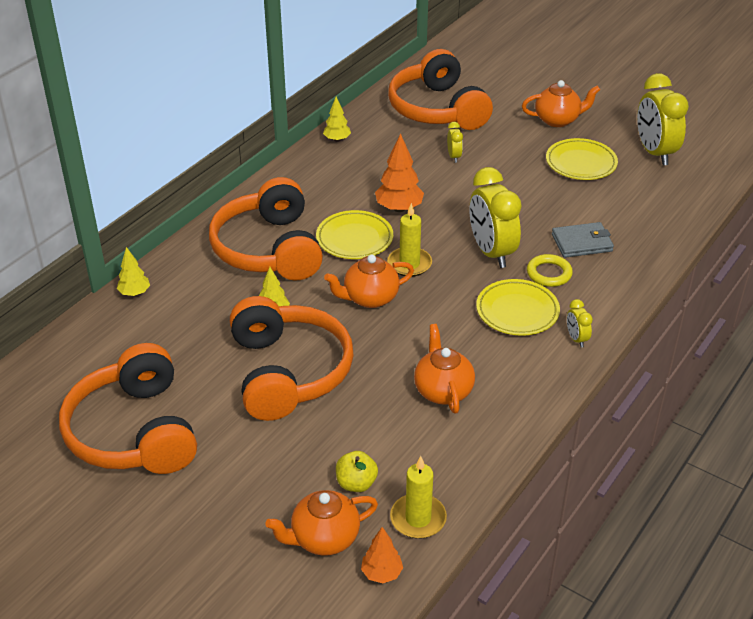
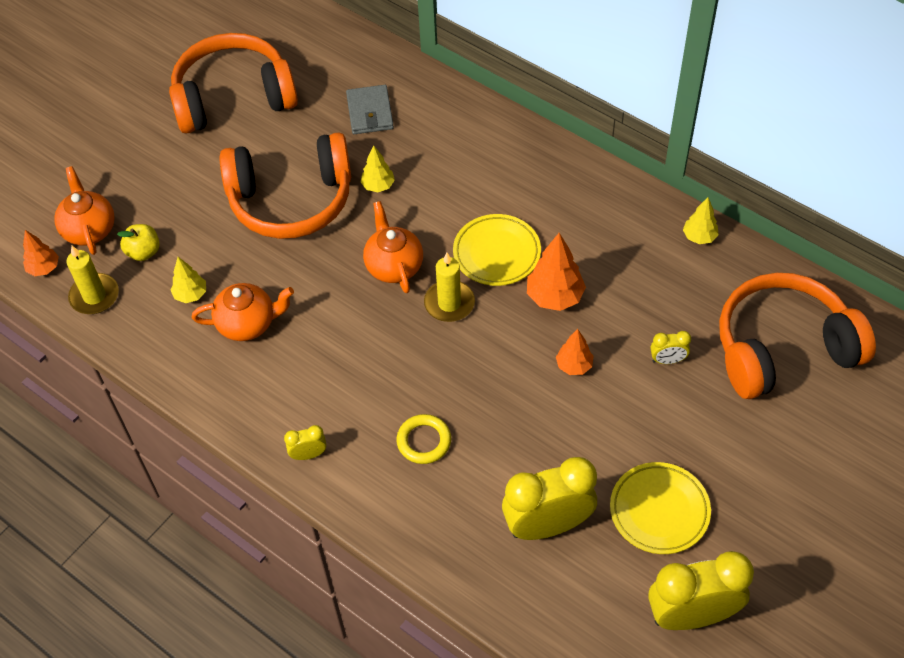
camera: 95 degrees right, 15 degrees up
yellow tree [117,247,150,296] -> yellow tree moved to [170,257,206,303]
orange headphones [209,177,323,281] -> none
yellow clock [470,167,522,268] -> yellow clock moved to [502,457,597,540]
yellow plate [476,279,560,336] -> none
orange teapot [522,80,600,127] -> none
grey wallet [552,222,614,258] -> grey wallet moved to [346,85,394,134]
none -> orange tree [556,329,593,375]

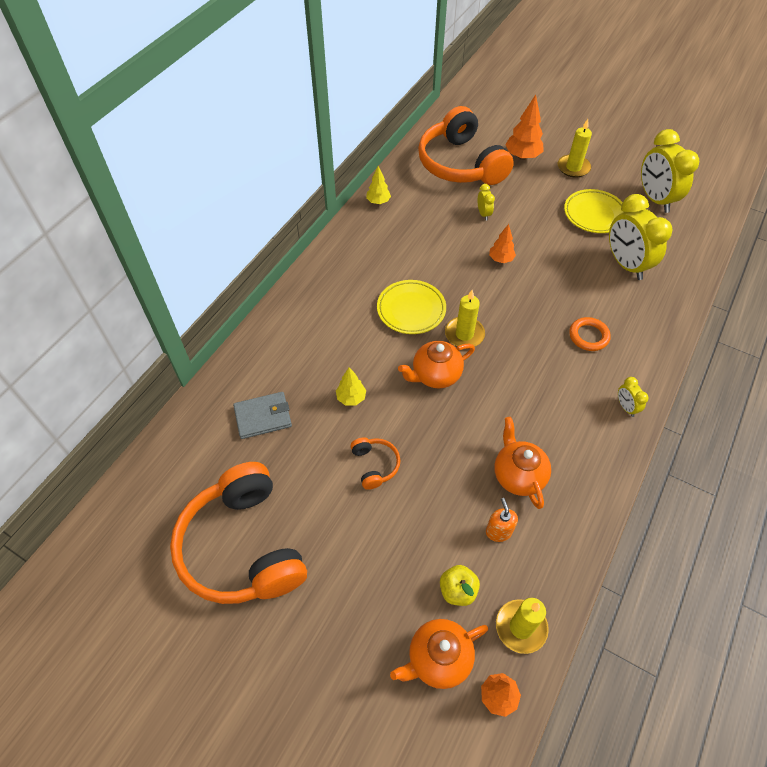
camera: 100 degrees left, 0 degrees up
yellow tree [170,257,206,303] -> orange soap dispenser [486,498,518,542]
orange headphones [219,132,351,239] -> orange headphones [350,437,400,490], size x0.42
yellow ring [397,414,451,464] -> orange ring [569,317,611,351]
orange tree [527,233,586,311] -> orange tree moved to [505,95,544,160]
none -> yellow candle [558,119,592,178]

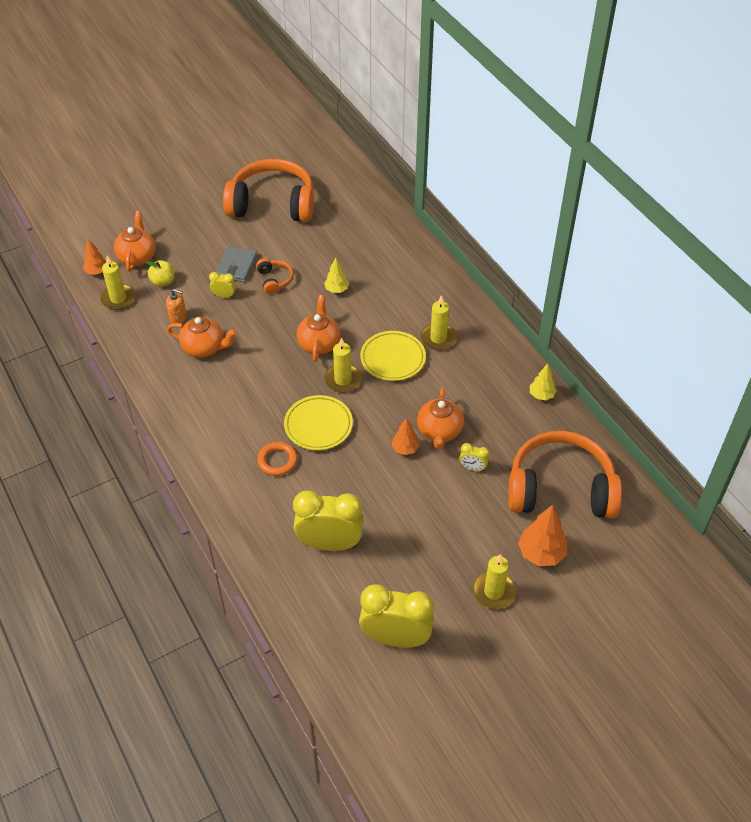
camera: 120 degrees right, 5 degrees down
grey wallet [233,392,292,439] -> grey wallet moved to [216,246,257,282]
orange headphones [350,437,400,490] -> orange headphones turned 120 degrees counterclockwise [256,258,294,294]
yellow plate [564,189,624,233] -> yellow plate moved to [284,395,353,450]
yellow clock [618,377,648,417] -> yellow clock moved to [209,272,236,298]
none -> orange teapot [417,387,464,449]
none -> yellow candle [420,295,457,350]

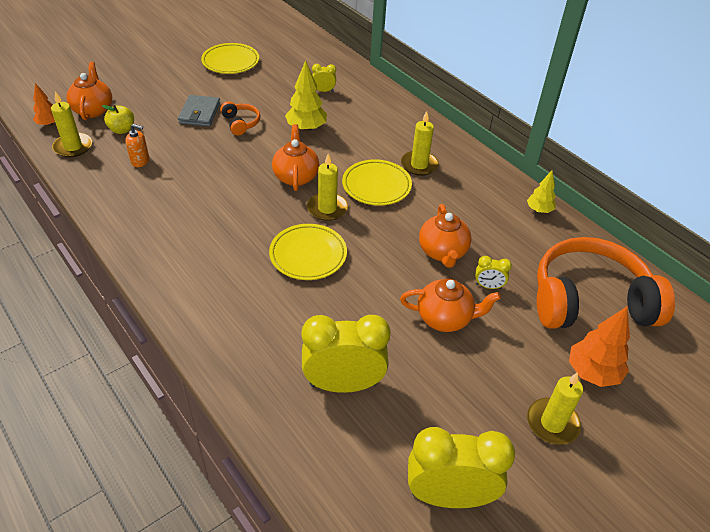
camera: 10 degrees left, 5 degrees down
orange teapot [167,317,237,358] -> orange teapot moved to [400,279,501,332]
yellow clock [209,272,236,298] -> yellow clock moved to [312,64,336,92]
orange headphones [223,159,314,222] -> yellow plate [201,43,259,74]
orange ring [257,442,297,476] -> none
yellow tree [324,257,349,293] -> yellow tree [285,60,327,132], size x1.62
orange tree [392,418,420,455] -> none

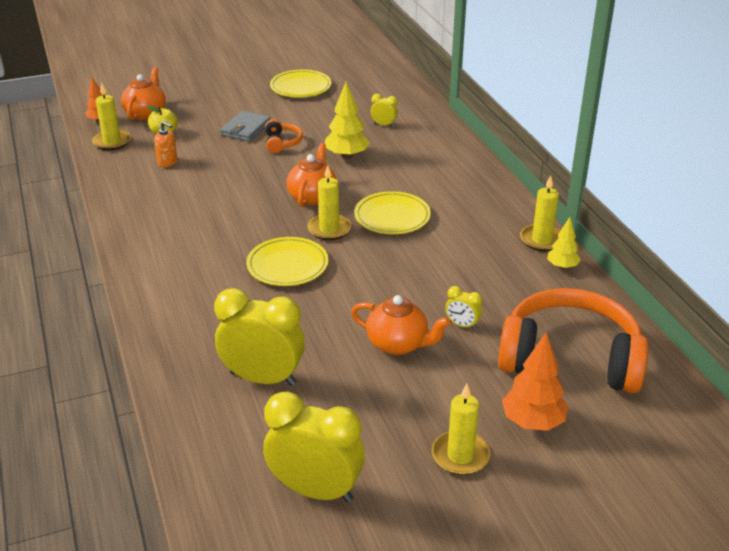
camera: 20 degrees right, 10 degrees down
yellow candle [401,111,439,176] -> yellow candle moved to [520,175,560,251]
orange teapot [419,204,471,268] -> none

